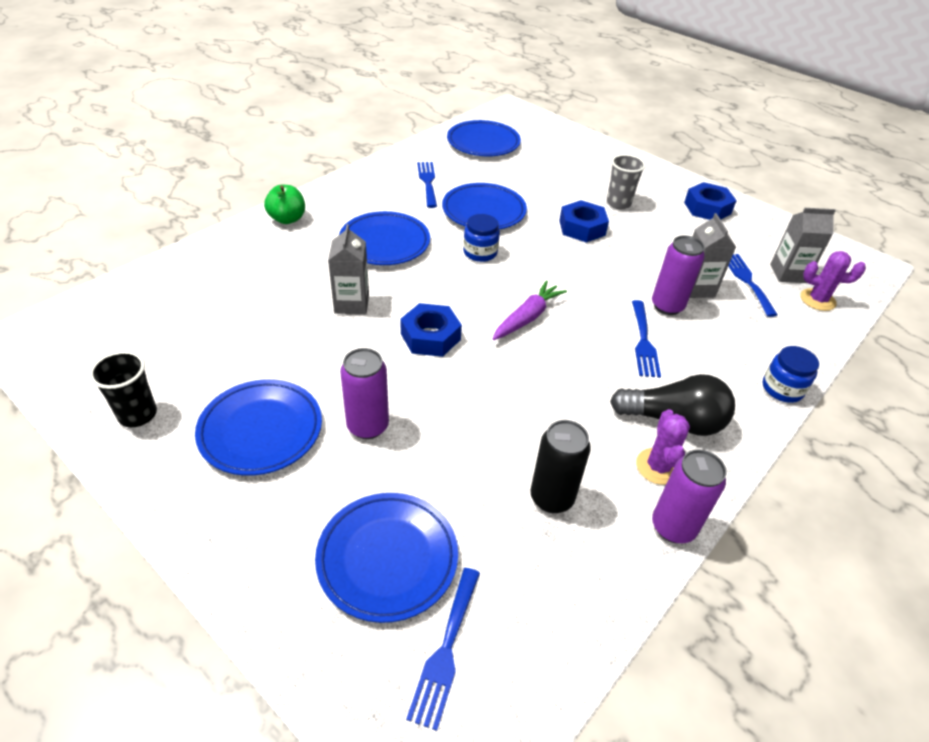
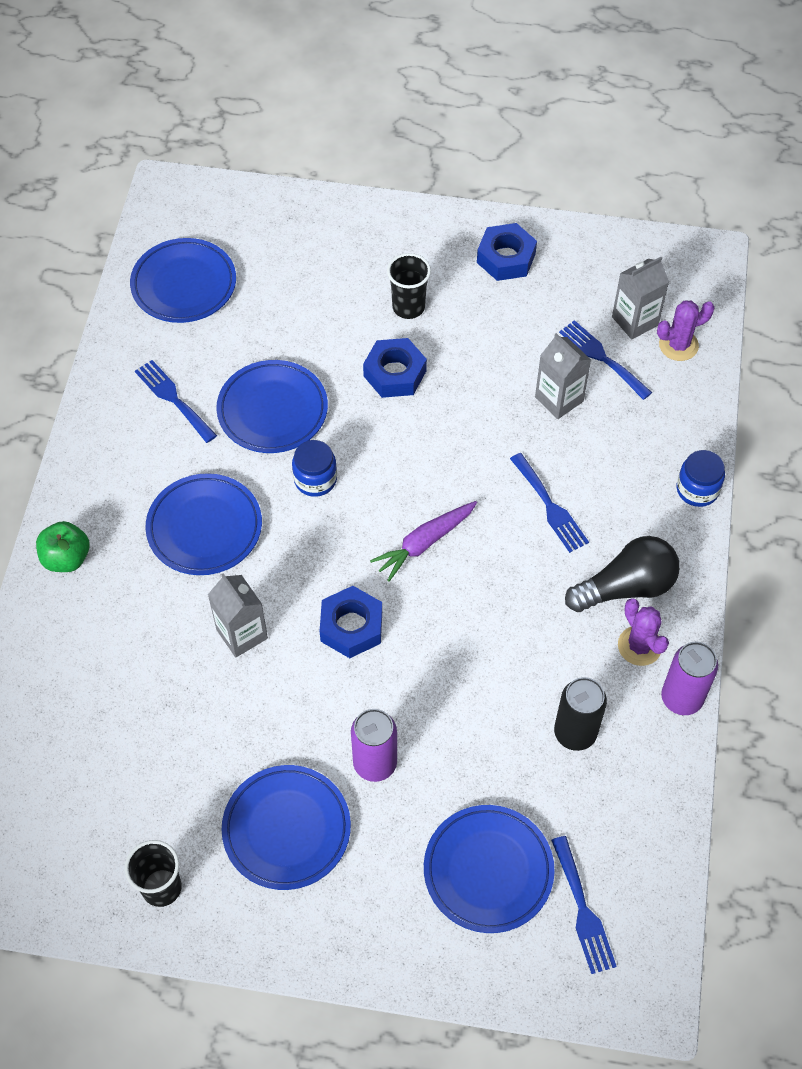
camera: 30 degrees left, 15 degrees up
purple carrot [492,280,567,340] -> purple carrot turned 135 degrees counterclockwise [370,501,477,582]
grey cup [607,154,646,209] -> black cup [387,253,431,319]
purple can [652,235,705,315] -> none

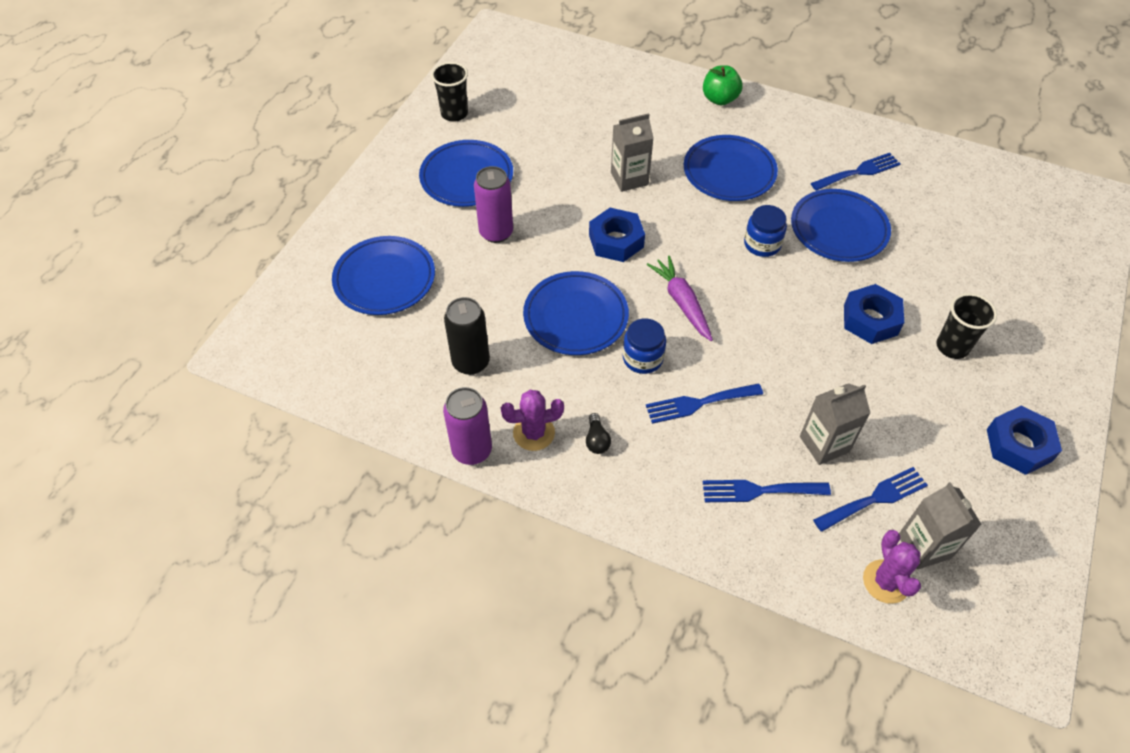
camera: 105 degrees right, 5 degrees down
blue plate [130,238,236,323] -> blue plate moved to [523,271,629,355]
blue fork [551,836,617,974] -> blue fork moved to [703,480,831,502]
black light bulb [565,536,680,612] -> black light bulb [586,413,611,454], size x0.43
blue jar [677,450,725,507] -> blue jar moved to [623,318,666,374]

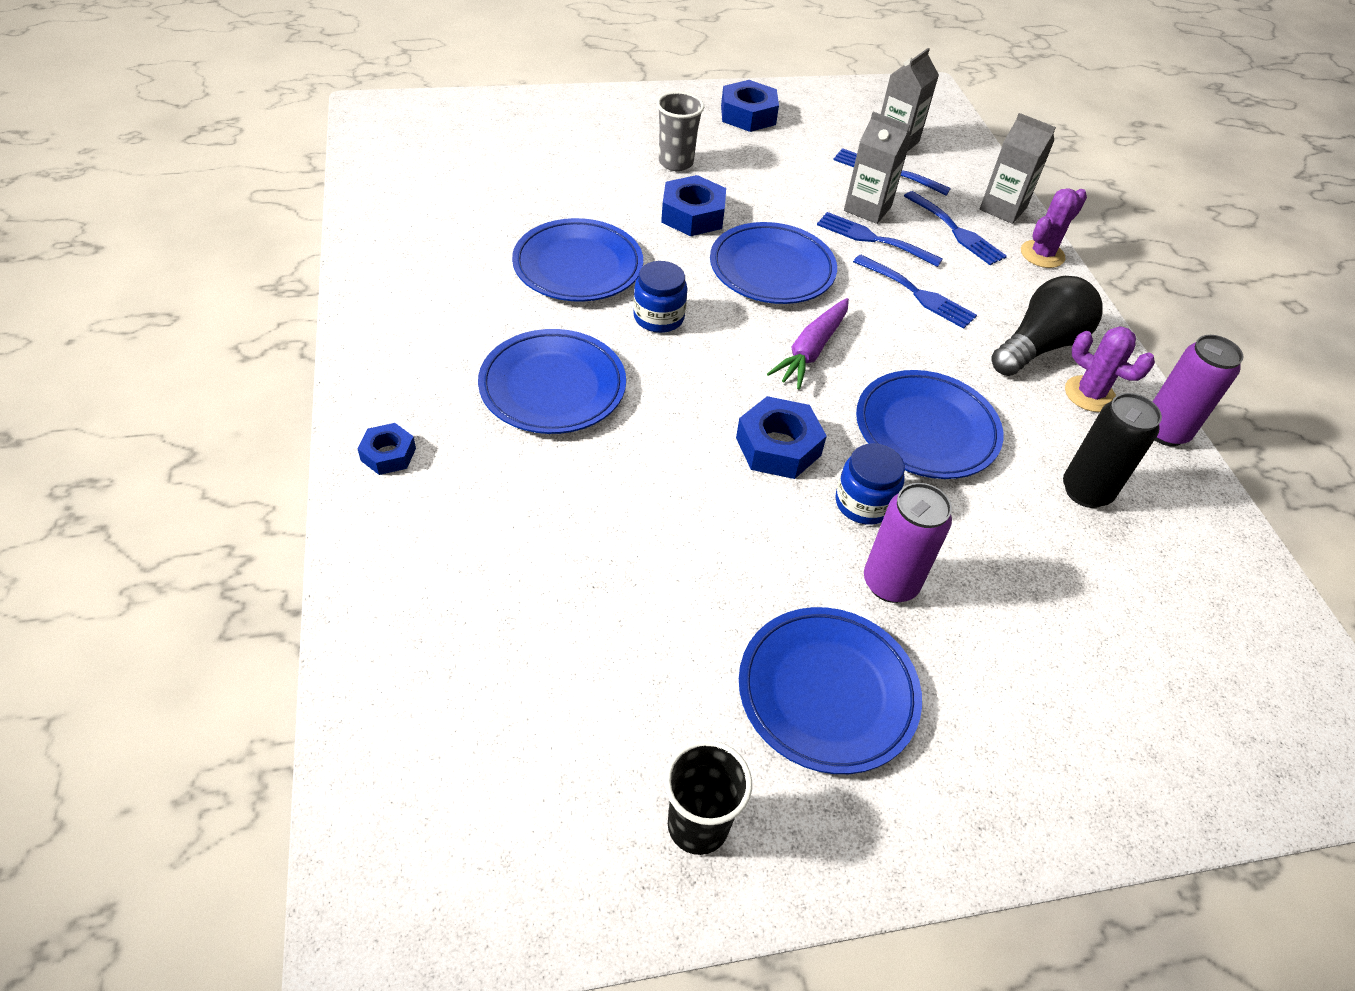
camera: 130 degrees left, 5 degrees down
blue plate [332,236,435,315] -> blue plate moved to [710,222,837,304]
black light bulb [586,413,611,454] -> black light bulb [991,276,1103,376], size x2.35
grey carton [611,113,654,192] -> grey carton moved to [980,113,1056,224]
blue jar [623,318,666,374] -> blue jar moved to [835,443,905,525]
green apple [703,65,742,105] -> blue nut [357,423,416,475]
blue fork [811,153,901,191] -> blue fork moved to [817,212,943,267]
purple cactus [863,530,921,604] -> purple cactus moved to [1021,188,1087,268]
black cup [936,293,997,359] -> grey cup [657,91,704,171]

